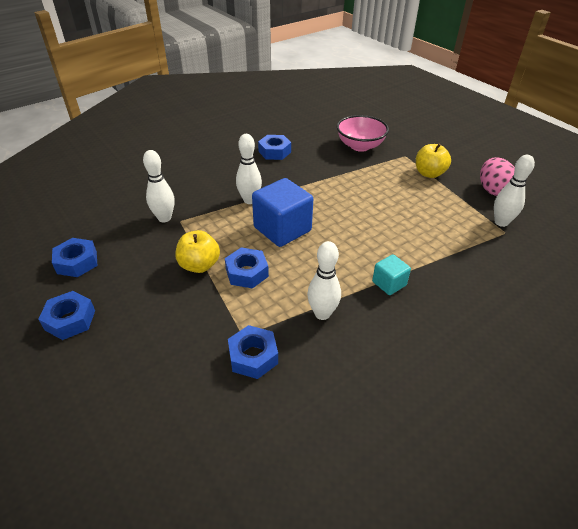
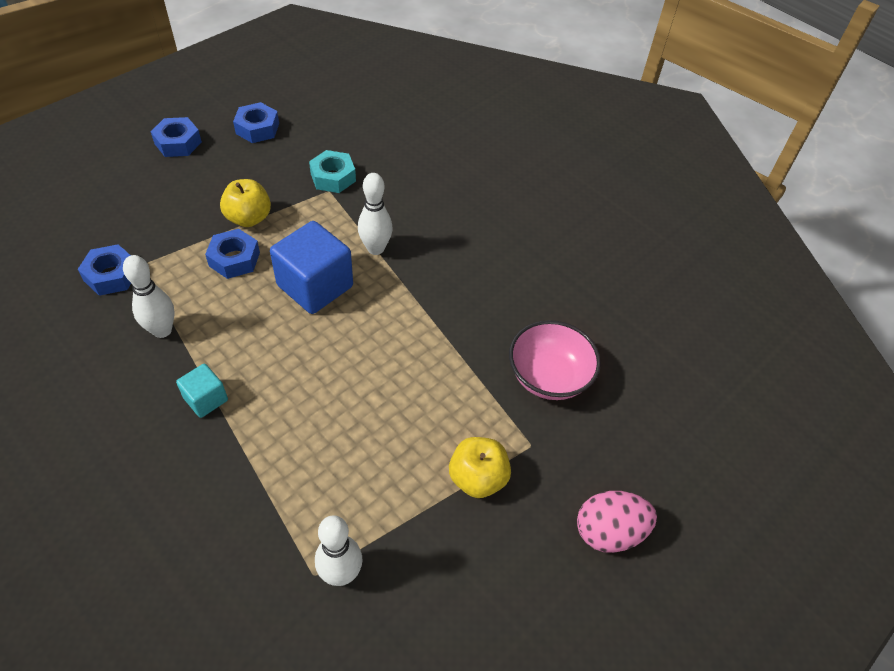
camera: 80 degrees right, 10 degrees up
white bowling pin [143,150,174,222] -> turquoise nut [309,150,356,193]
blue nut [258,135,291,160] -> none
pink egg [480,157,515,196] -> pink egg moved to [577,491,657,553]

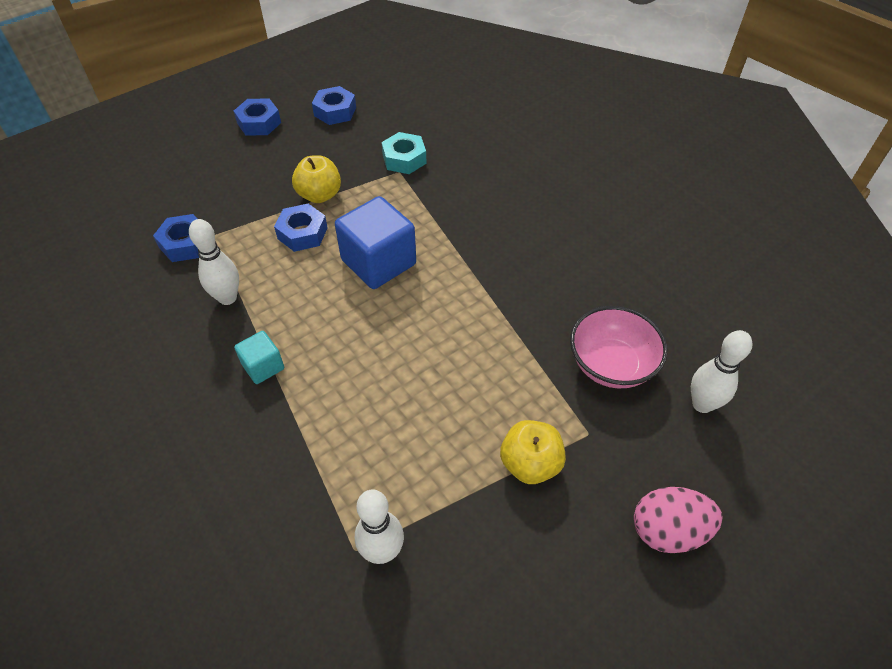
camera: 10 degrees right, 0 degrees up
white bowling pin [358,173,393,255] -> white bowling pin moved to [691,330,753,413]

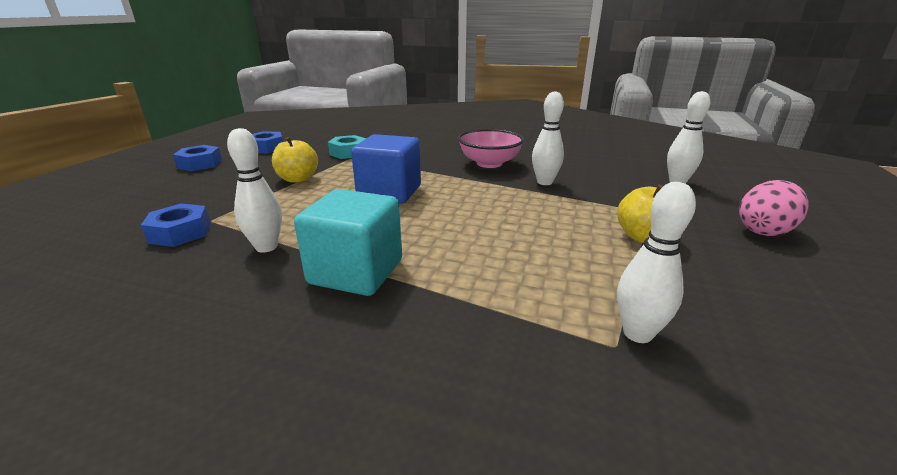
camera: 35 degrees left, 25 degrees down
turquoise cube [234,331,284,384] -> turquoise cube [294,189,402,296], size x1.91
blue nut [274,204,328,252] -> none
pink bowl [570,306,668,388] -> pink bowl moved to [458,129,524,168]
none -> white bowling pin [532,91,564,185]

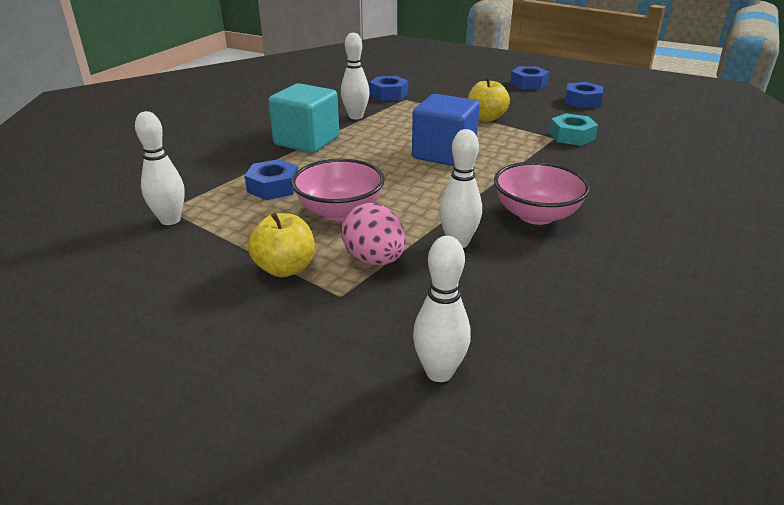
camera: 100 degrees right, 5 degrees up
pink egg [739,180,808,236] -> pink egg moved to [341,203,406,266]
none -> blue nut [245,159,298,200]
none -> pink bowl [291,159,385,221]

